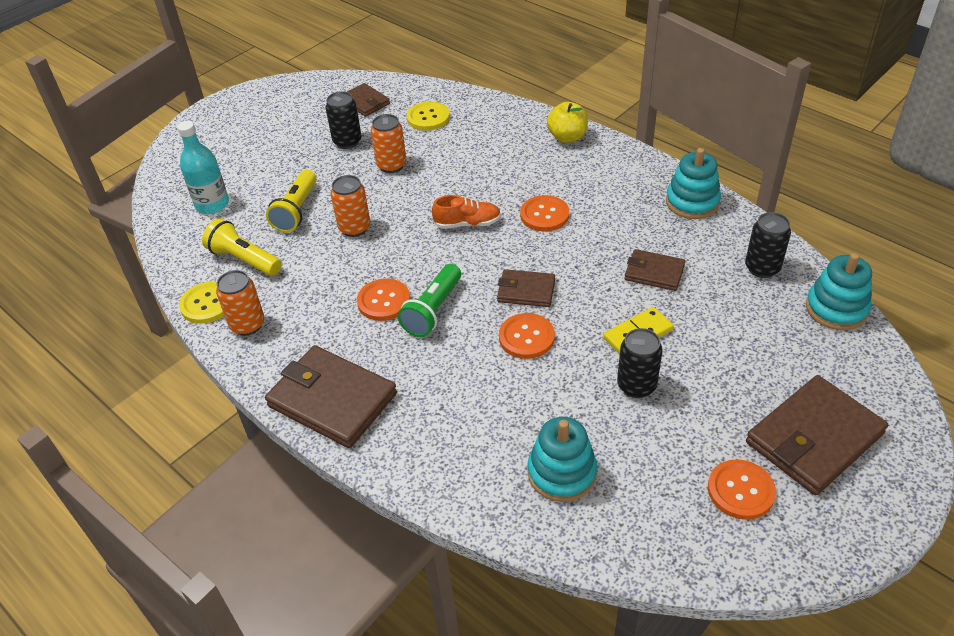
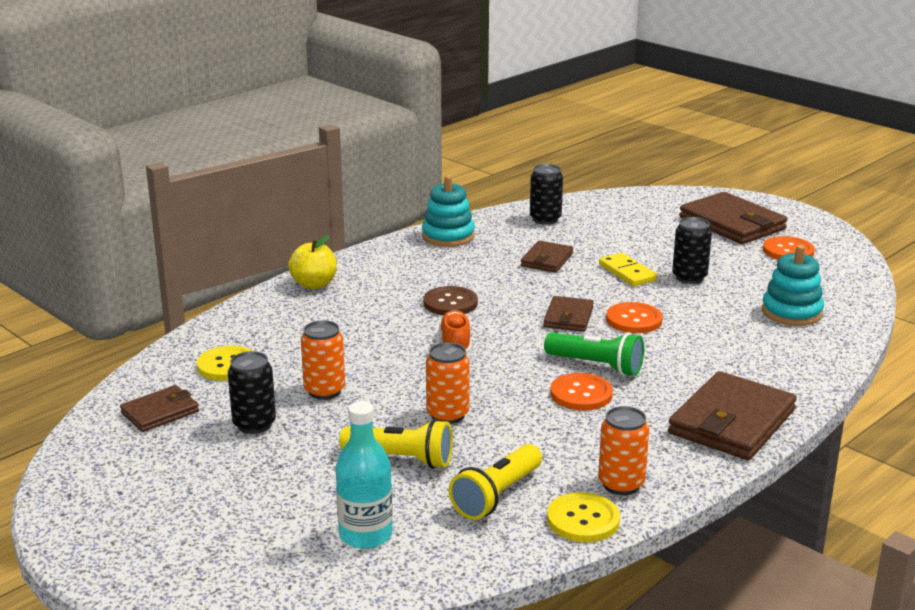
camera: 90 degrees left, 20 degrees down
orange button [520,195,569,231] -> brown button [423,286,478,315]
turquoise stacking toy [806,253,872,330] -> none

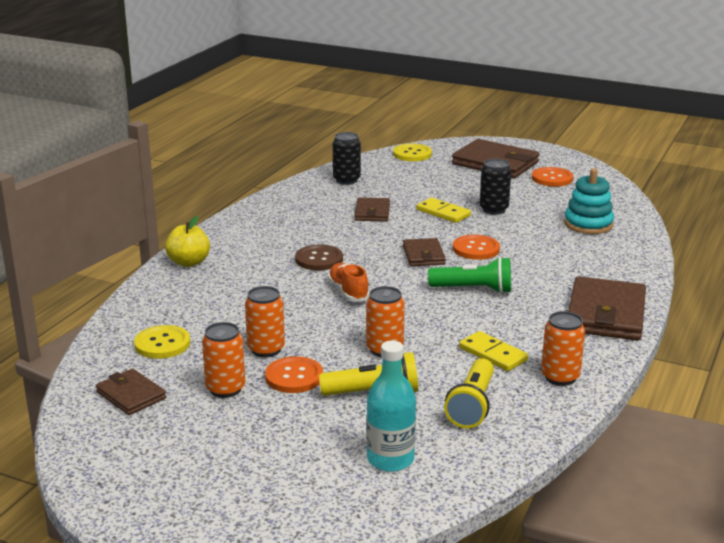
camera: 20 degrees left, 0 degrees up
brown wallet [120,385,199,432] -> brown wallet turned 75 degrees counterclockwise [96,369,166,415]
black can [228,351,276,434] -> orange can [202,322,245,398]
turquoise stacking toy [422,175,475,247] -> none
yellow button [547,492,620,542] -> yellow button moved to [393,143,432,161]
orange button [551,373,613,411] -> orange button moved to [265,356,323,393]
none -> yellow domino [459,331,528,371]

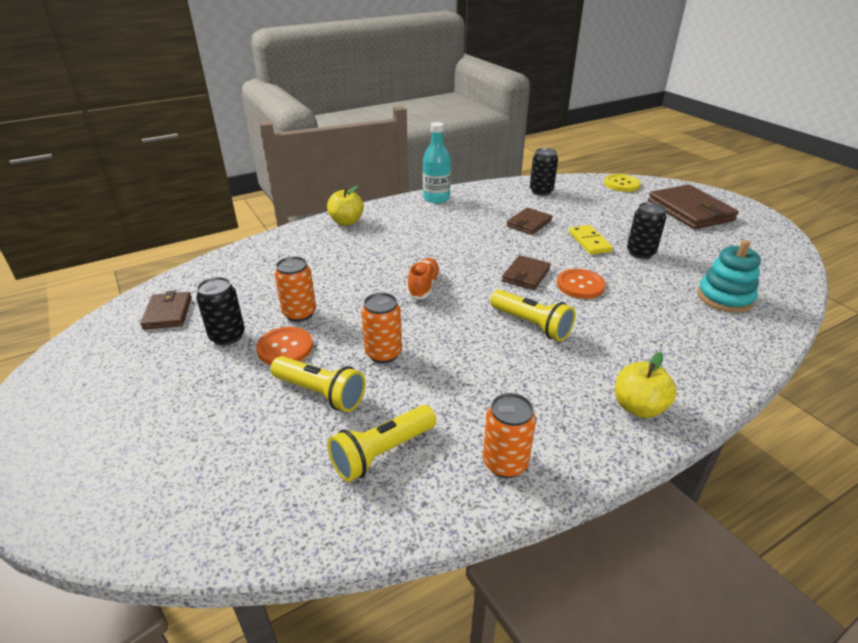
camera: 35 degrees right, 10 degrees up
yellow button [134,325,190,359] -> none
orange can [202,322,245,398] -> black can [196,277,245,345]
brown button [295,245,343,270] -> none
turquoise bottle [367,341,416,472] -> turquoise bottle moved to [423,122,451,203]
green flashlight [428,257,511,294] -> yellow flashlight [490,290,576,341]
yellow domino [459,331,528,371] -> none
orange button [532,167,573,187] -> none
brown wallet [568,276,646,340] -> yellow apple [615,352,677,418]

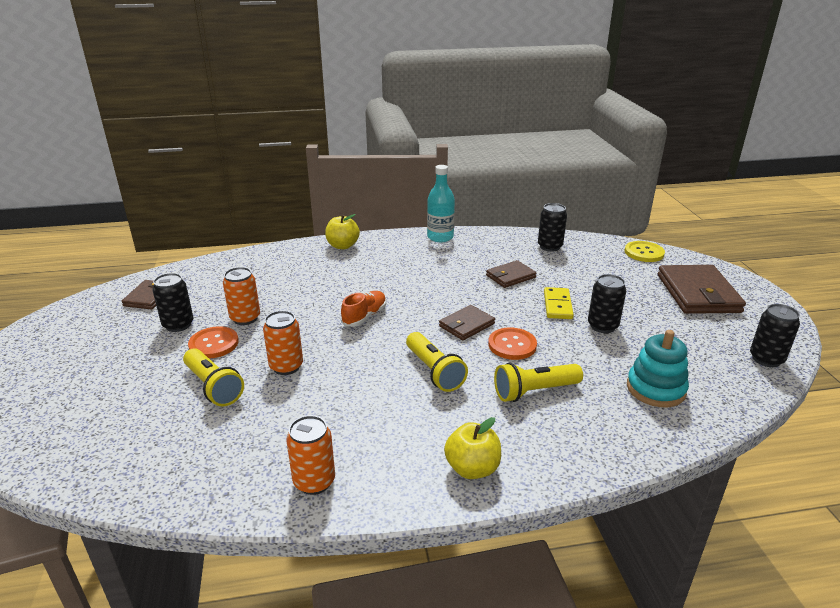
camera: 20 degrees right, 5 degrees down
yellow flashlight [327,405,436,482] -> yellow flashlight moved to [494,362,583,402]
none -> black can [750,304,800,367]

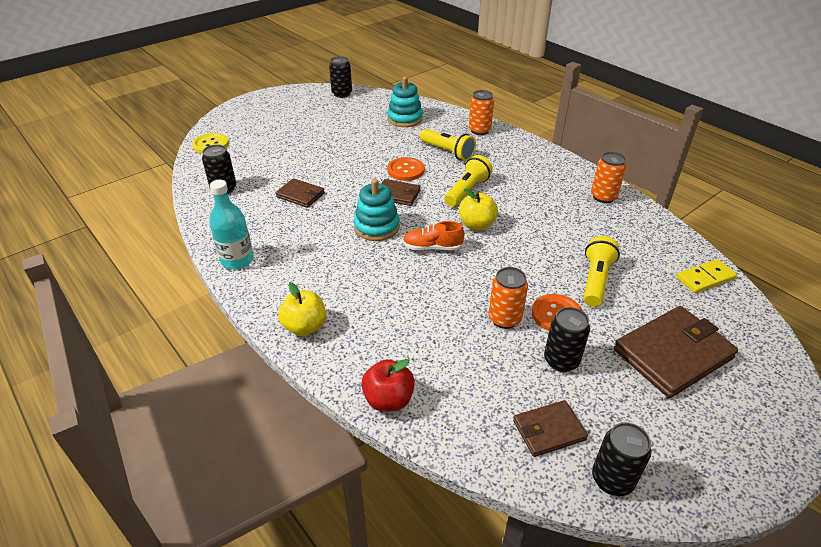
camera: 120 degrees left, 10 degrees up
orange can [263,311,303,375] -> orange can moved to [469,90,494,135]
yellow apple [444,417,501,479] -> yellow apple moved to [459,189,498,231]
yellow domino [544,287,574,319] -> yellow domino moved to [677,259,737,293]
black can [588,274,626,333] -> black can moved to [592,422,652,496]
brown wallet [658,265,746,314] -> brown wallet moved to [614,306,738,398]
none -> turquoise stacking toy [354,179,400,241]
none -> red apple [361,359,415,412]

